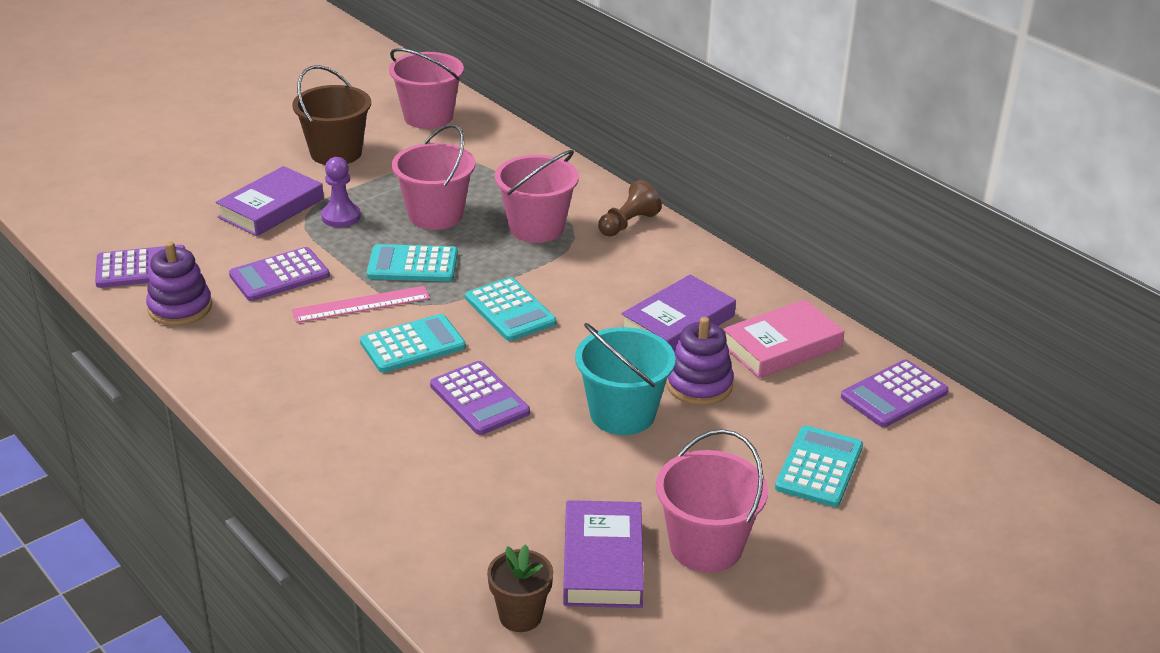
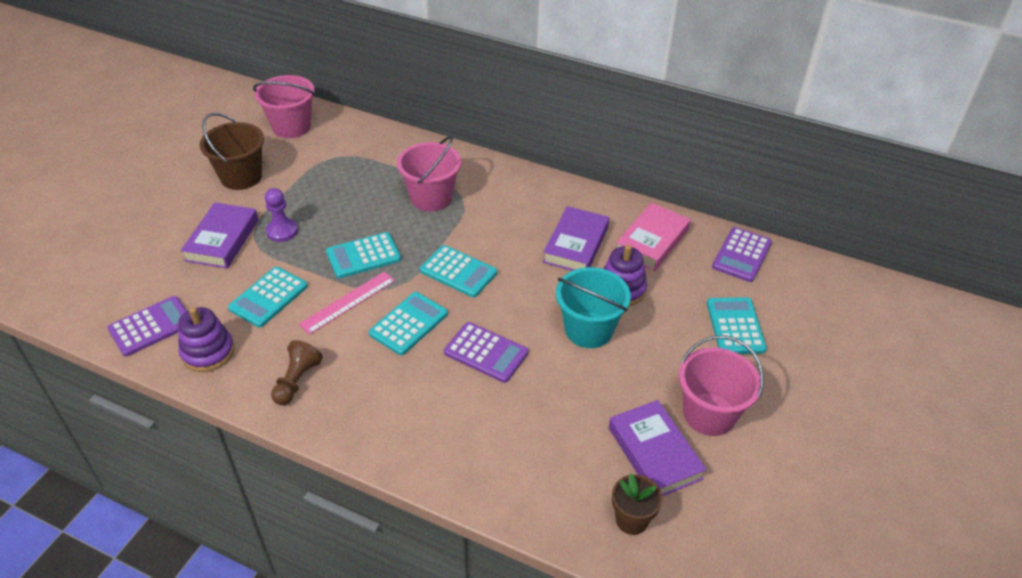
camera: 25 degrees left, 10 degrees up
purple calculator [229,247,330,301] -> turquoise calculator [228,267,308,328]
pink bucket [392,124,475,230] -> none
brown pawn [598,180,662,236] -> brown pawn moved to [271,340,323,405]

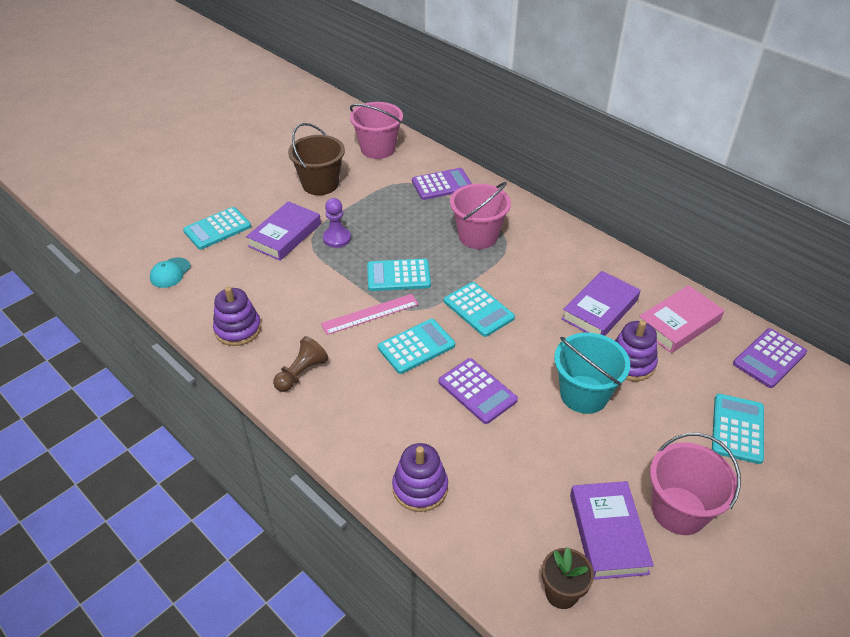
camera: 20 degrees right, 0 degrees up
purple calculator [107,296,187,356] -> purple calculator moved to [412,168,472,200]
turquoise calculator [228,267,308,328] -> turquoise calculator moved to [183,207,251,250]
none -> turquoise cap [150,258,191,288]
none -> purple stacking toy [392,443,448,512]

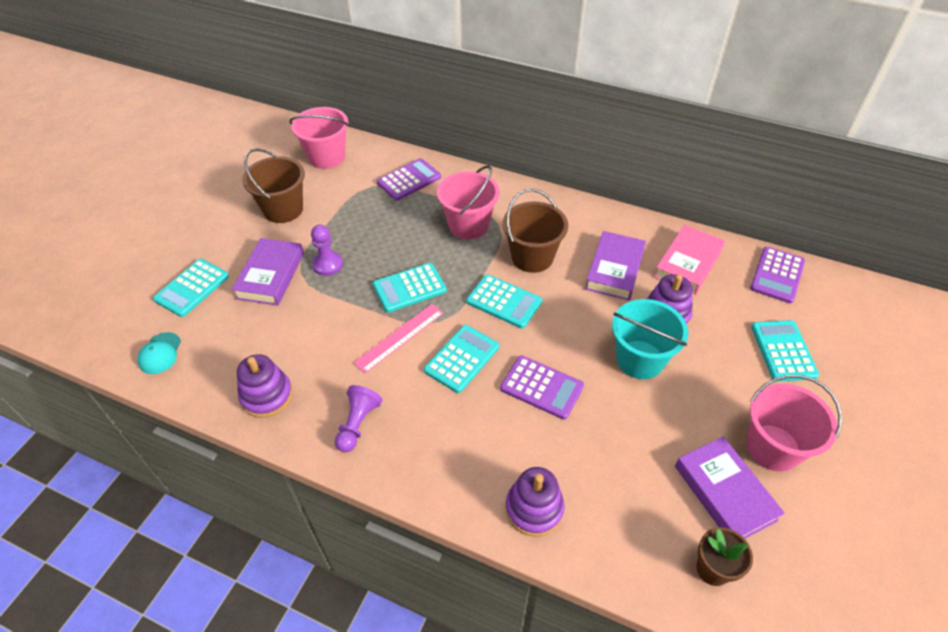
camera: 20 degrees left, 5 degrees up
brown pawn [273,336,328,392] -> purple pawn [335,385,382,452]
none -> brown bucket [502,189,568,273]

